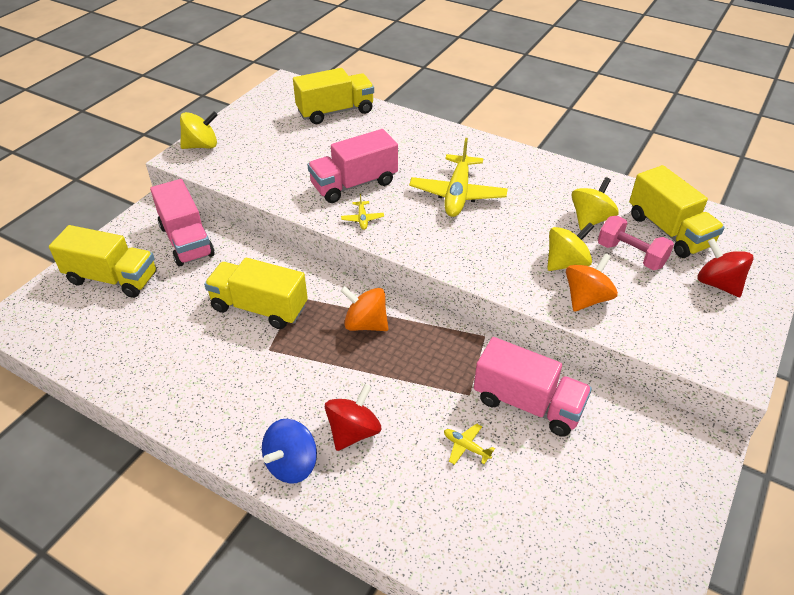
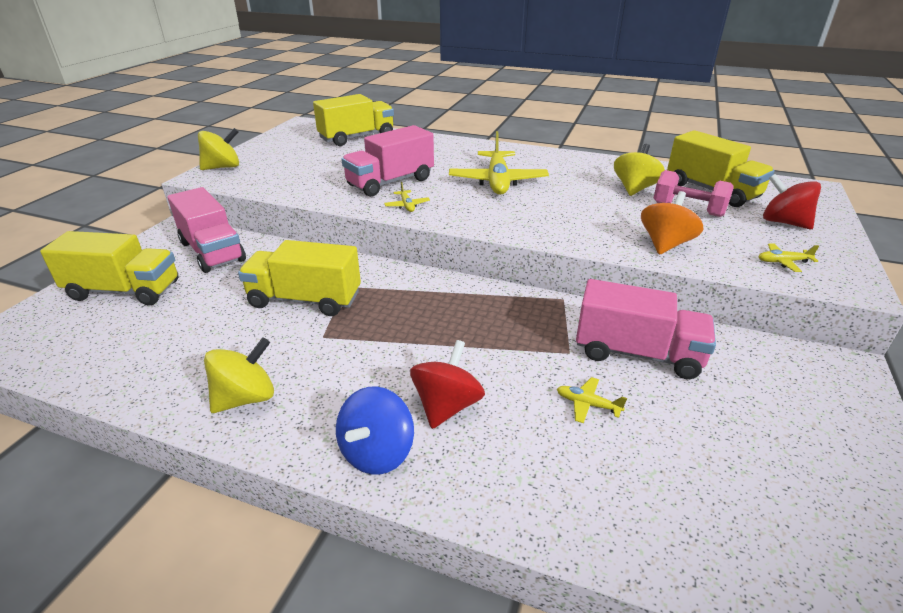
camera: 10 degrees left, 10 degrees down
orange spinning top [340,286,388,331] -> none
yellow spinning top [547,222,594,271] -> yellow spinning top moved to [204,337,274,413]
none -> yellow plane [759,243,819,272]

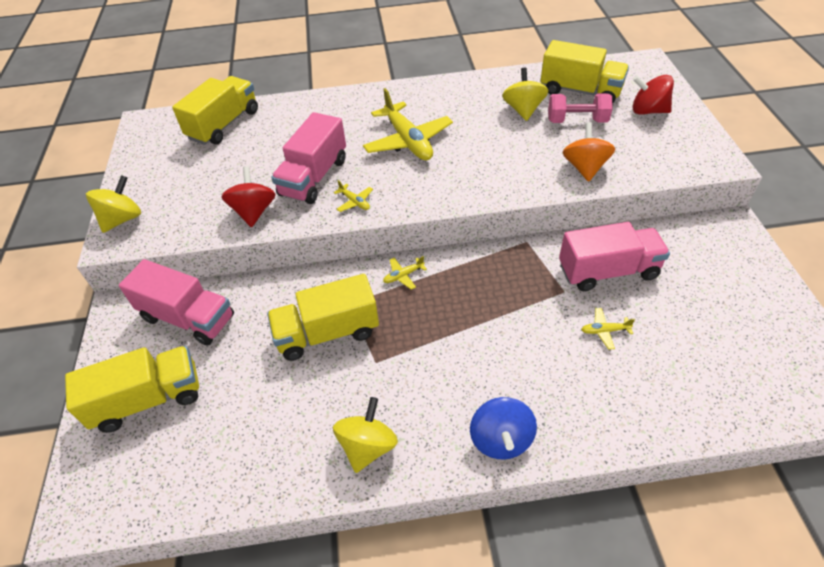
camera: 25 degrees left, 15 degrees up
red spinning top [410,340,485,429] -> red spinning top moved to [221,166,276,227]
yellow plane [759,243,819,272] -> yellow plane moved to [383,256,427,289]

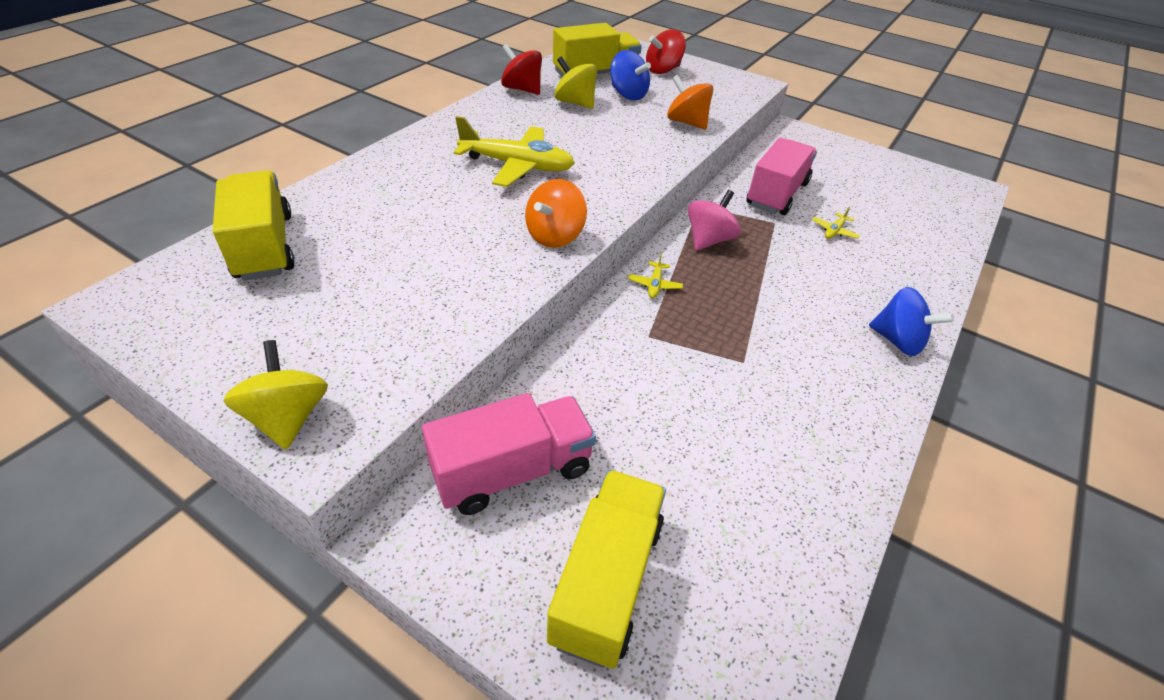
camera: 55 degrees left, 5 degrees down
red spinning top [221,166,276,227] -> red spinning top moved to [501,44,542,95]
yellow truck [267,274,379,361] -> none
pink truck [271,112,346,204] -> none
yellow spinning top [333,397,398,473] -> none
yellow plane [334,180,373,212] -> orange spinning top [525,179,587,248]
pink dumbbell [548,93,613,123] -> blue spinning top [610,50,651,101]
none -> pink spinning top [688,190,741,251]

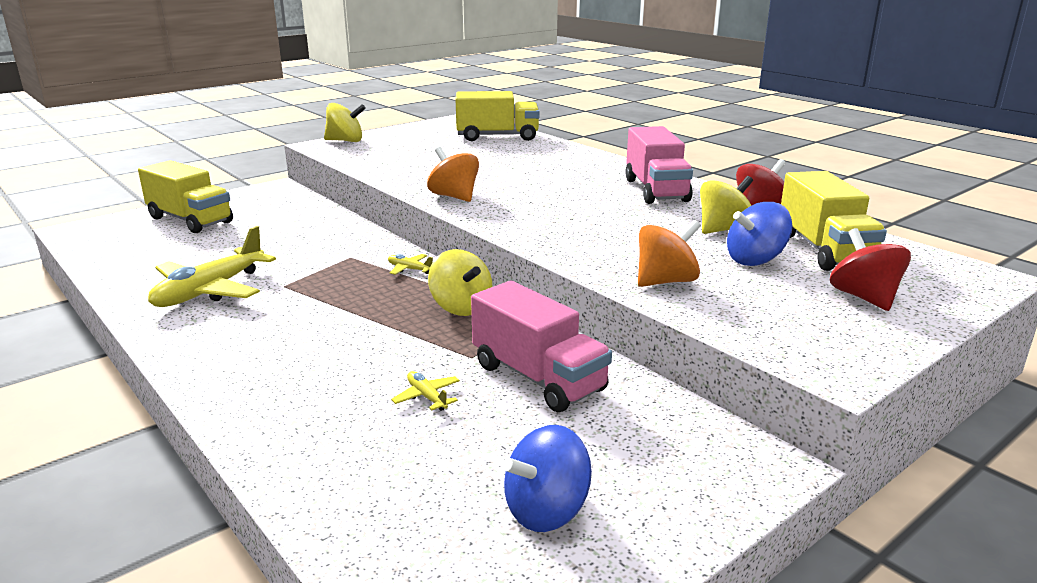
camera: 110 degrees right, 20 degrees down
pink truck [422,393,596,515] -> pink truck moved to [625,126,693,204]
yellow plane [454,116,575,187] -> yellow plane moved to [148,226,276,307]
pink spinning top [688,190,741,251] -> yellow spinning top [428,249,493,316]
blue spinning top [869,287,954,356] -> blue spinning top moved to [502,425,592,532]

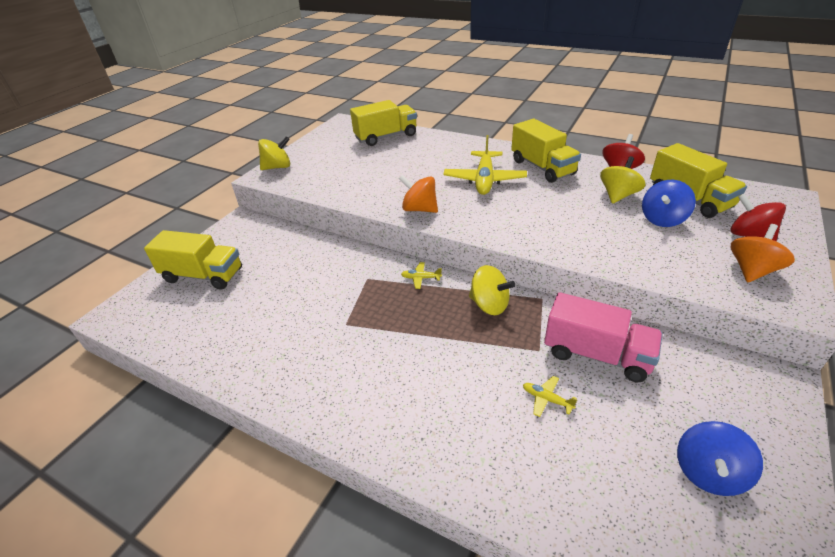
camera: 20 degrees left, 15 degrees up
yellow plane [148,226,276,307] -> yellow plane moved to [443,135,527,195]
pink truck [625,126,693,204] -> yellow truck [511,119,581,183]
orange spinning top [638,220,701,287] -> orange spinning top moved to [731,224,795,282]

